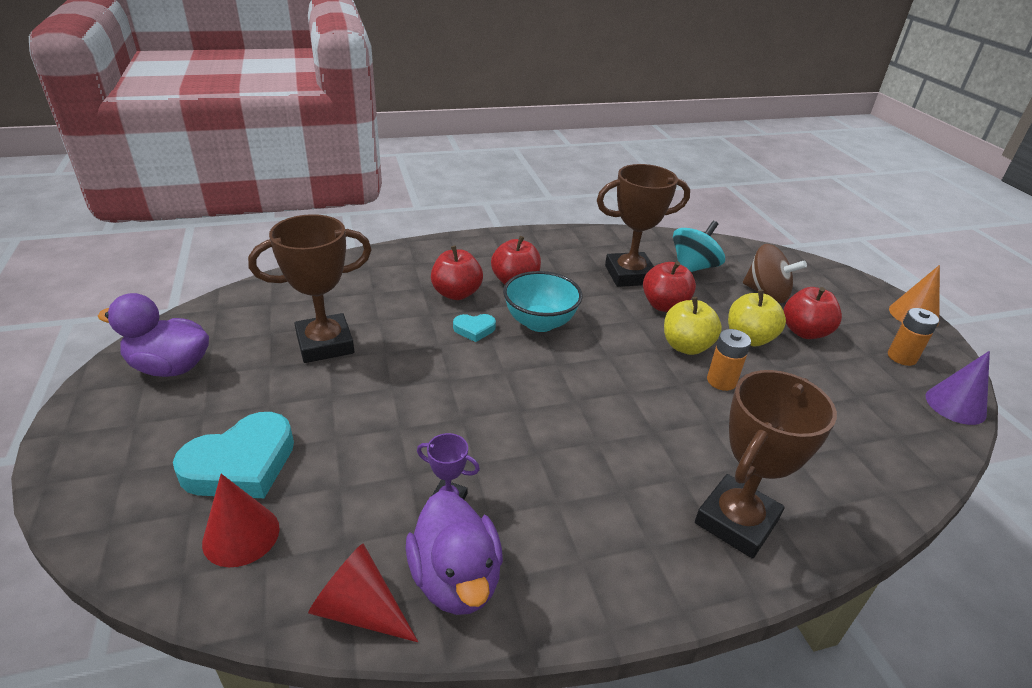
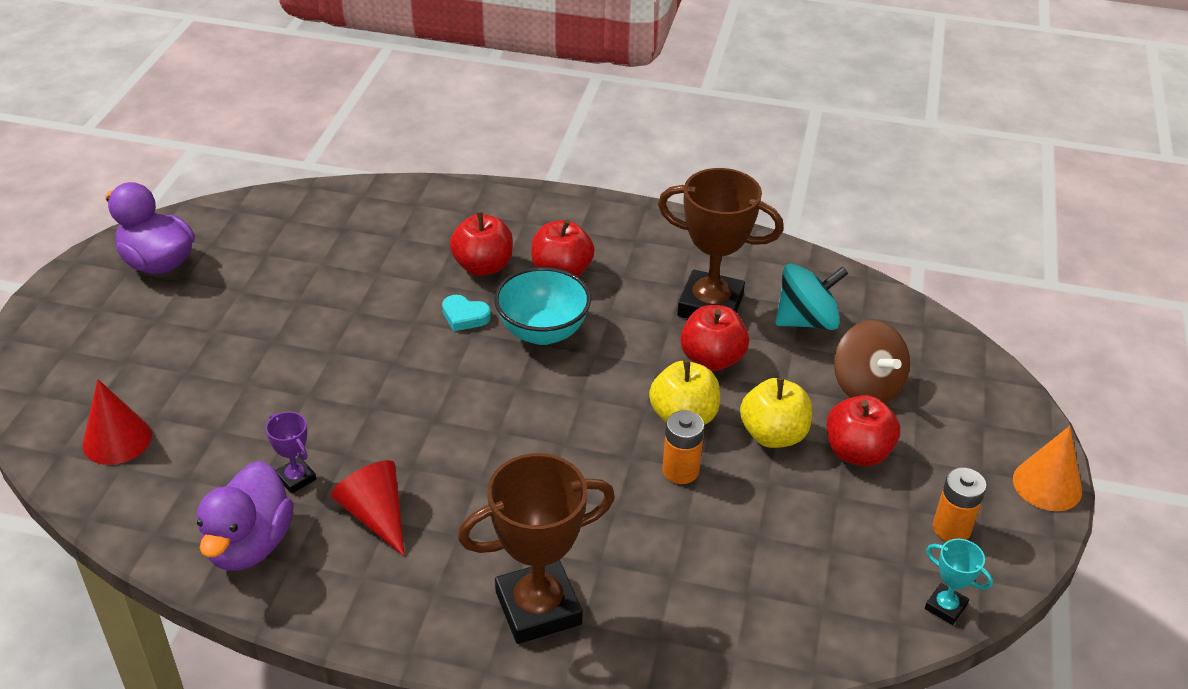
camera: 30 degrees right, 5 degrees up
turquoise heart [173,412,294,498] -> none
brown trophy [248,214,372,363] -> none
red cone [308,544,418,642] -> red cone moved to [331,460,405,556]
purple cone [926,351,990,425] -> turquoise trophy [925,539,993,625]

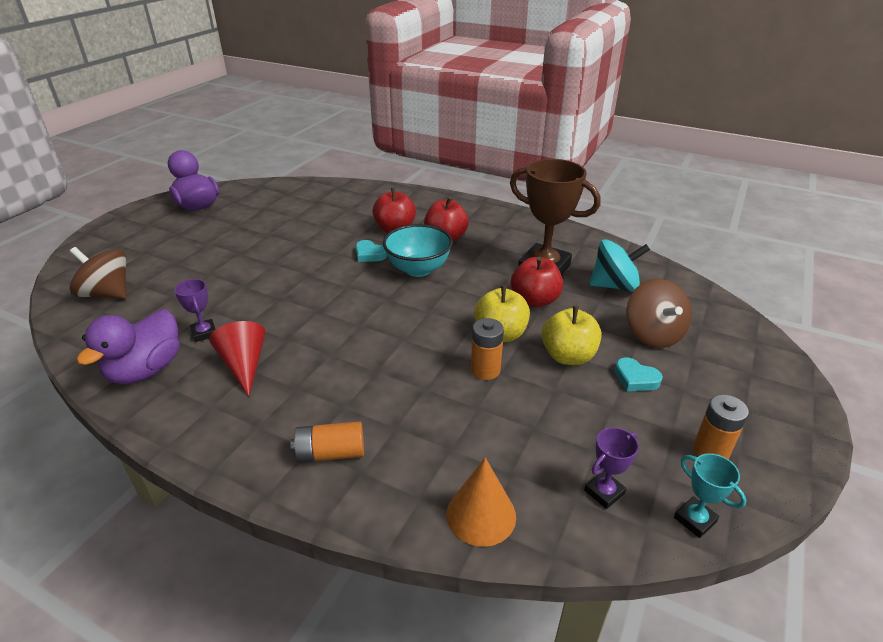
camera: 15 degrees right, 5 degrees down
red cone [83,379,152,465] -> brown spinning top [70,247,127,299]
brown trophy [458,453,615,644] -> orange battery [291,421,364,463]
red apple [827,395,900,466] -> turquoise heart [614,357,663,391]
orange cone [1013,426,1082,511] -> orange cone moved to [447,458,516,547]
none -> purple trophy [584,427,639,509]

